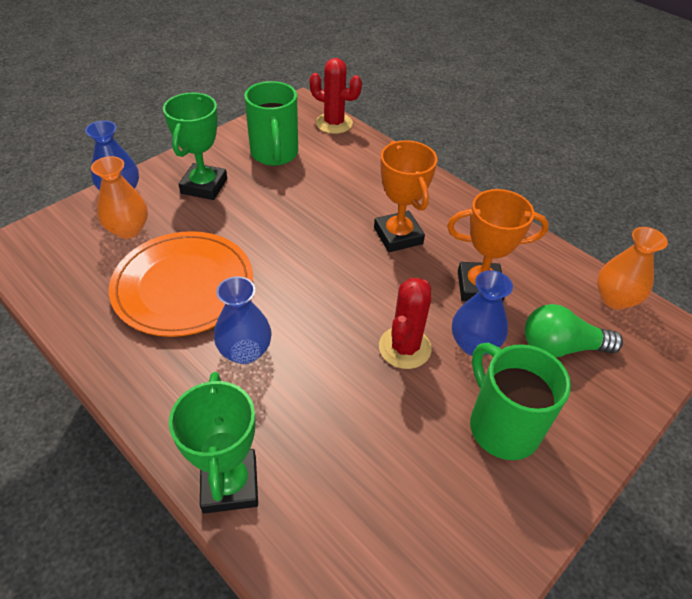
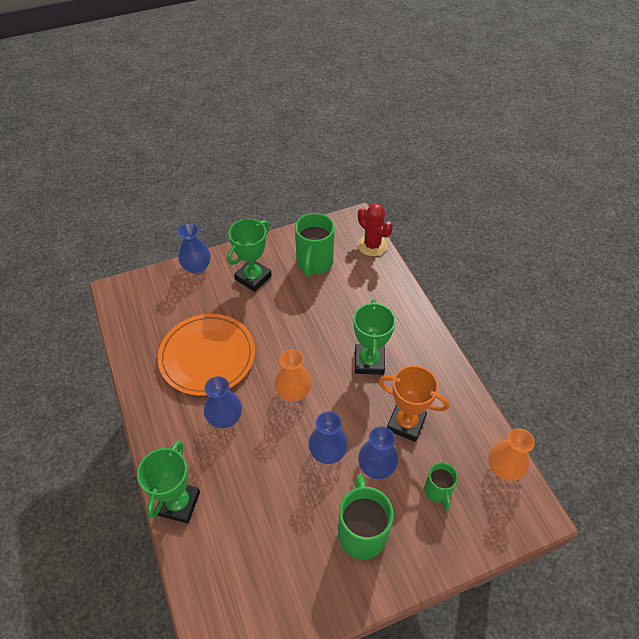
camera: 25 degrees right, 5 degrees up
orange vase [91,156,148,239] -> orange vase moved to [274,349,312,401]
orange trophy [374,140,438,252] -> green trophy [353,299,396,375]
red cactus [379,278,432,369] -> blue vase [308,411,348,464]
green light bulb [525,304,623,357] -> green mug [424,462,458,510]

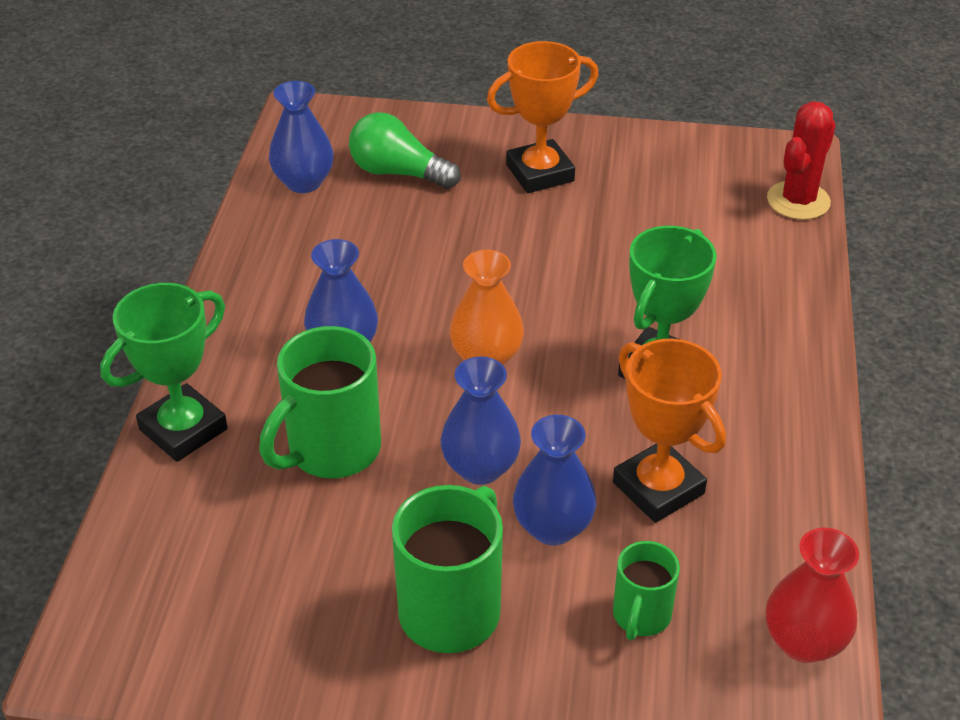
camera: 30 degrees right, 10 degrees down
orange plate [158,314,255,396] -> none
blue vase [178,223,211,274] -> blue vase moved to [269,81,334,193]
green trophy [227,219,272,292] -> orange trophy [487,41,598,193]
green mug [295,213,335,276] -> green mug moved to [259,326,381,478]
red cactus [358,203,393,256] -> red cactus turned 45 degrees clockwise [767,101,836,220]
orange vase [488,428,535,481] -> red vase [766,528,859,663]
none -> green light bulb [349,112,461,189]

